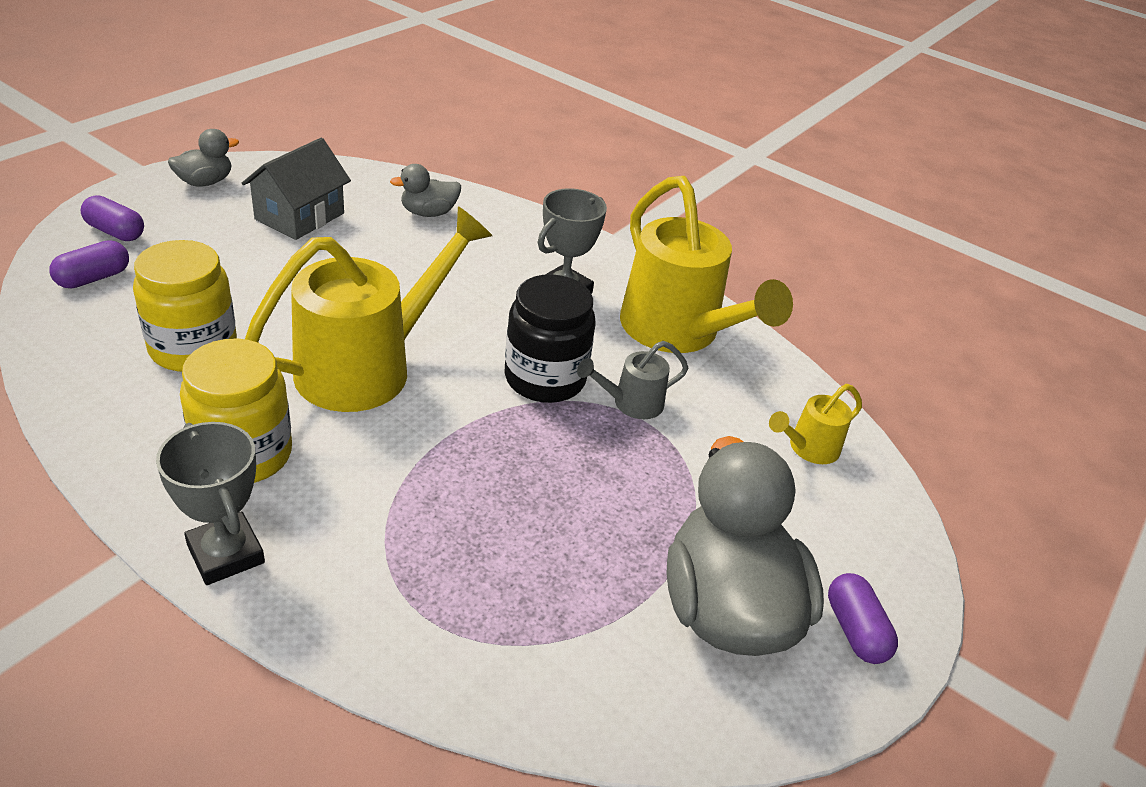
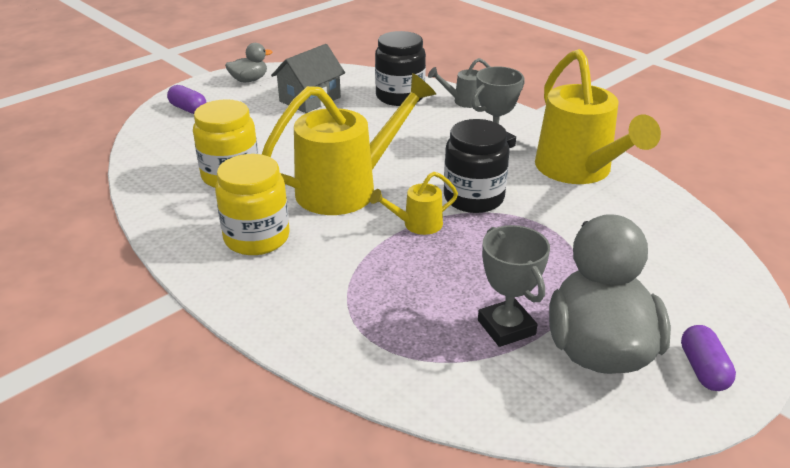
camera: 15 degrees right, 5 degrees down
purple capsule [49,240,129,288] -> none
grey trophy [156,422,265,585] -> grey trophy moved to [478,225,550,347]
grey duck [390,164,461,217] -> black jar [375,31,426,106]
grey watering can [577,341,688,419] -> grey watering can moved to [428,58,490,108]
yellow watering can [769,384,862,464] -> yellow watering can moved to [370,172,458,235]

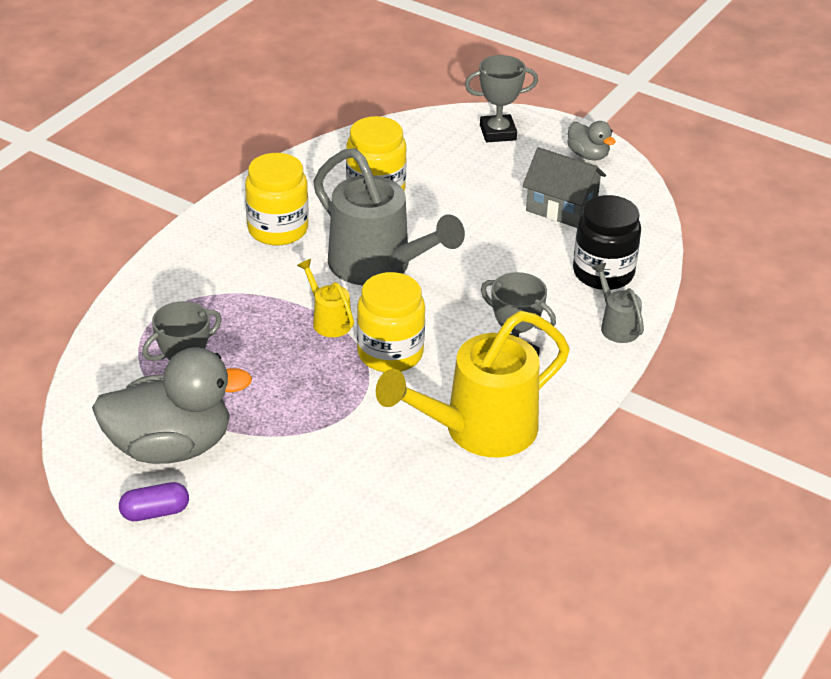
camera: 75 degrees right, 5 degrees up
purple capsule [167,85,207,114] -> grey trophy [465,55,538,142]
yellow watering can [262,73,436,215] -> grey watering can [313,148,465,285]
black jar [444,119,509,213] -> yellow jar [357,272,425,372]

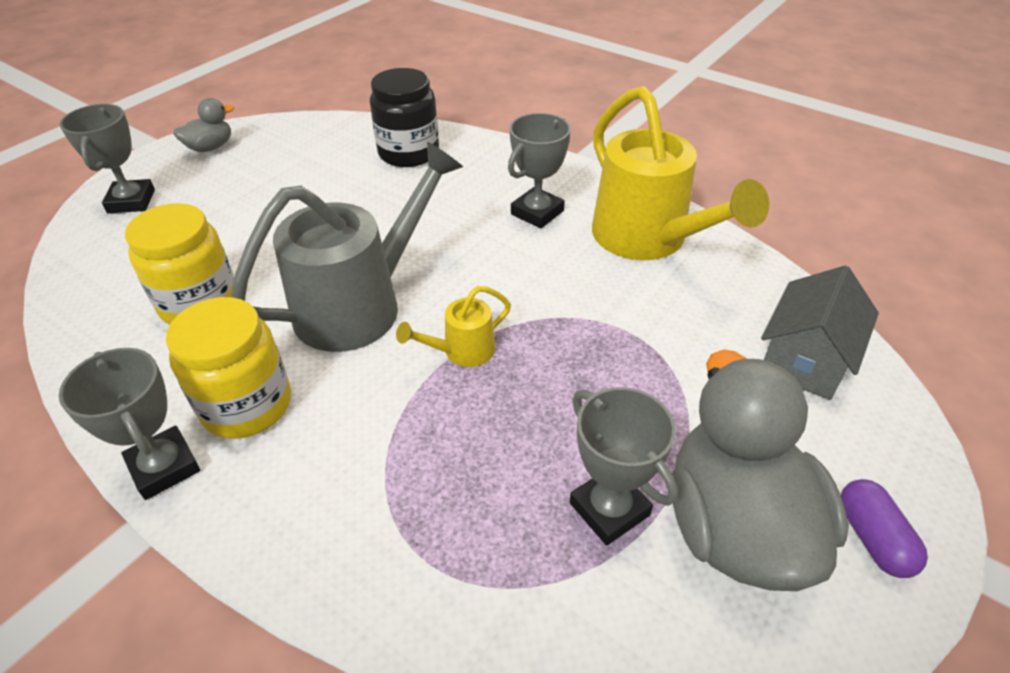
camera: 85 degrees left, 5 degrees up
yellow jar [357,272,425,372] -> none
grey house [522,147,606,228] -> grey house moved to [761,266,879,400]
grey watering can [592,263,644,343] -> none
none -> grey trophy [59,348,200,500]

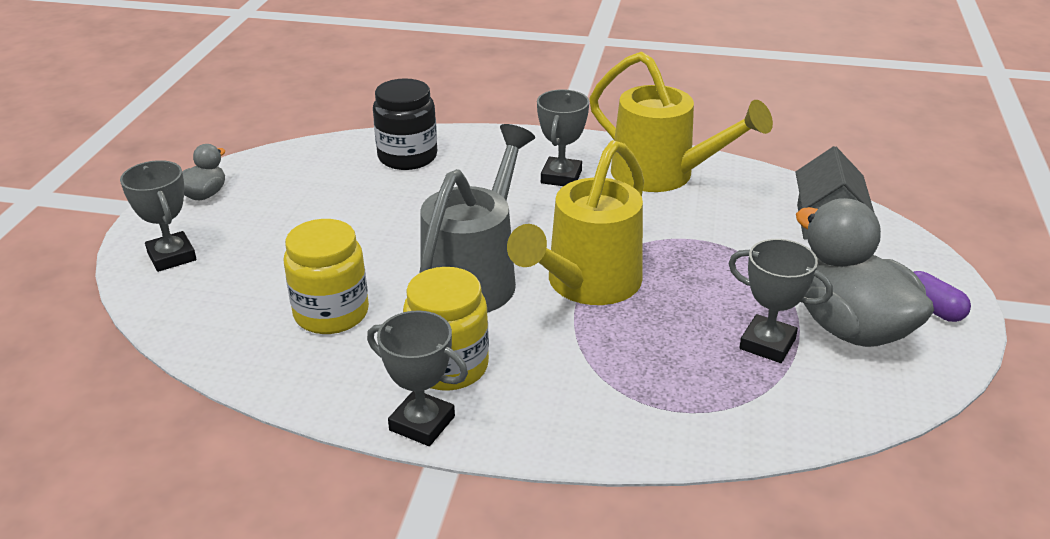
camera: 25 degrees left, 10 degrees down
yellow watering can [396,286,511,367] -> yellow watering can [507,140,644,305], size x2.19

